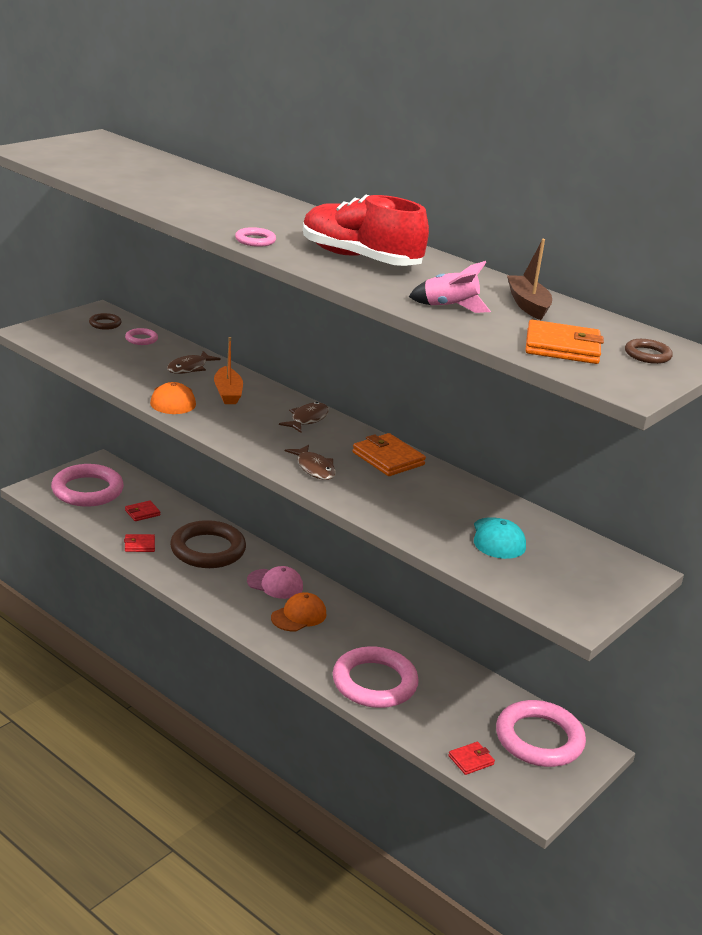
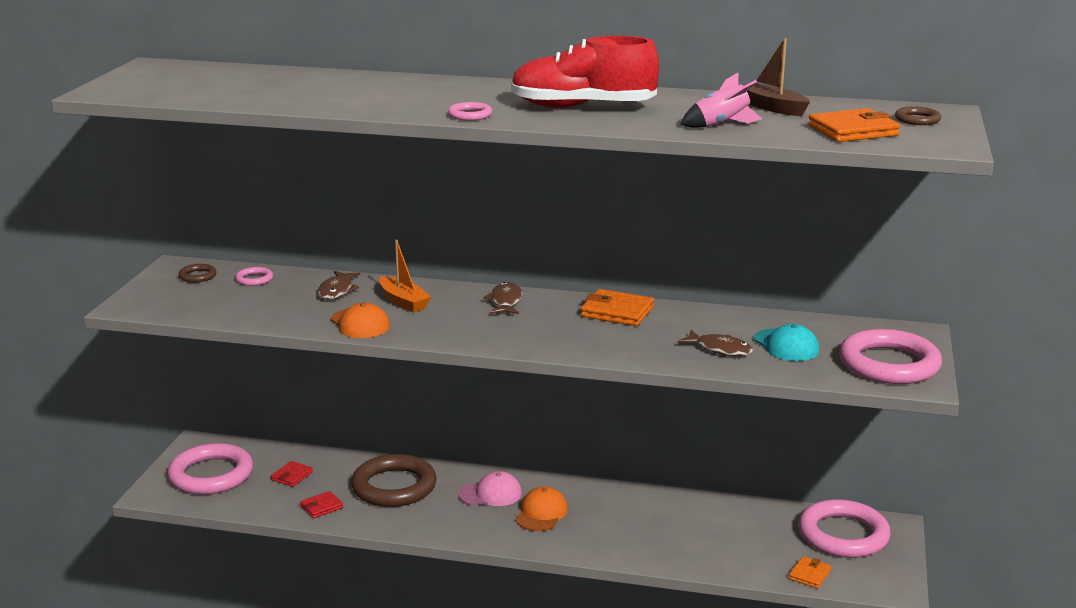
camera: 25 degrees left, 5 degrees down
brown fish [285,445,336,480] -> brown fish moved to [677,330,753,356]
pink ring [333,646,419,708] -> pink ring moved to [839,329,942,384]
red wallet [448,742,495,775] -> orange wallet [789,556,831,589]

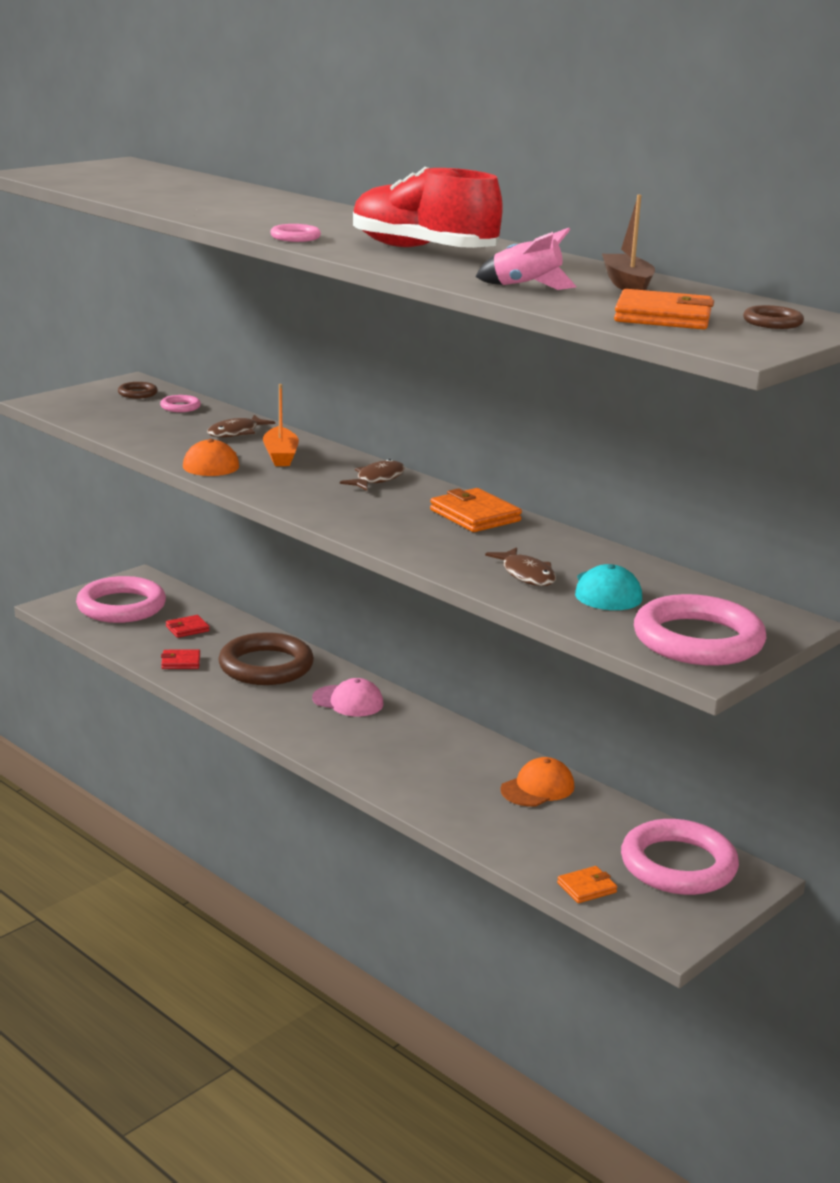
camera: 30 degrees right, 0 degrees up
orange cap [516,486,568,531] -> orange cap moved to [501,757,575,807]

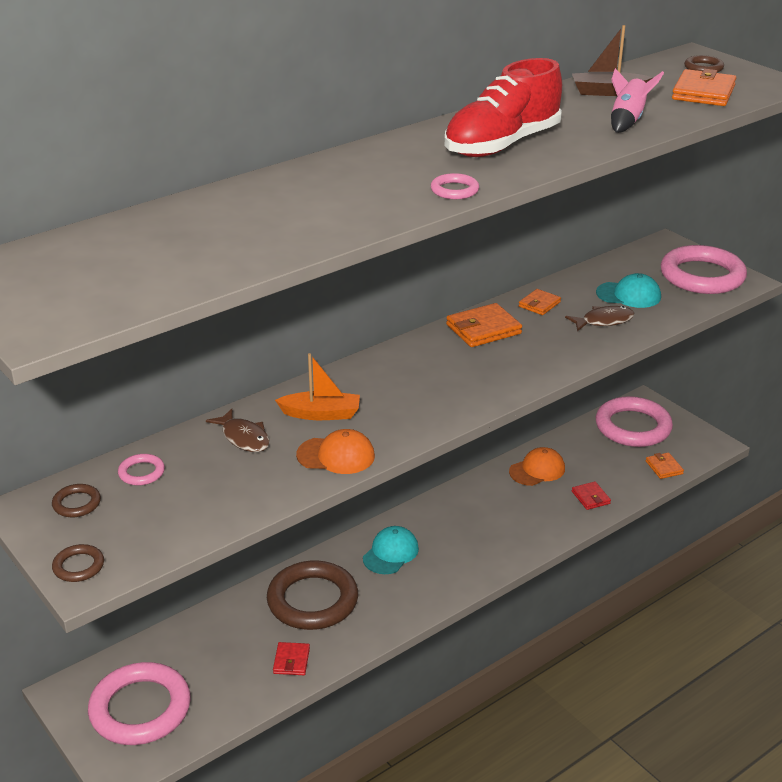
camera: 80 degrees left, 10 degrees up
red wallet [166,615,210,638] -> red wallet moved to [572,481,611,510]
pink cap [312,678,383,717] -> turquoise cap [363,526,419,574]
brown fish [340,459,405,491] -> none
orange cap [501,757,575,807] -> orange cap turned 90 degrees clockwise [509,447,565,486]
none -> brown ring [52,544,104,582]
none -> orange wallet [519,289,561,315]

